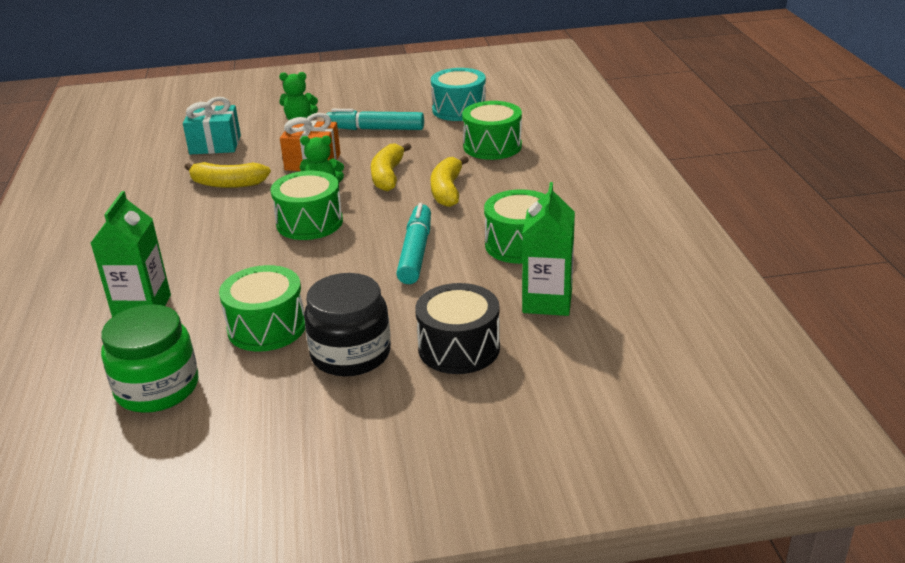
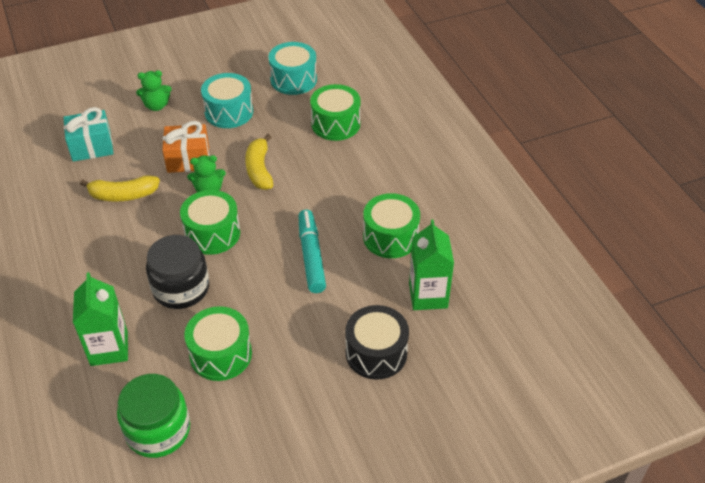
camera: 15 degrees left, 15 degrees up
black jar [304,273,391,376] -> black jar moved to [146,235,209,309]
turquoise marker [326,109,424,130] -> turquoise drum [201,73,253,128]
yellow banana [431,156,469,207] -> none

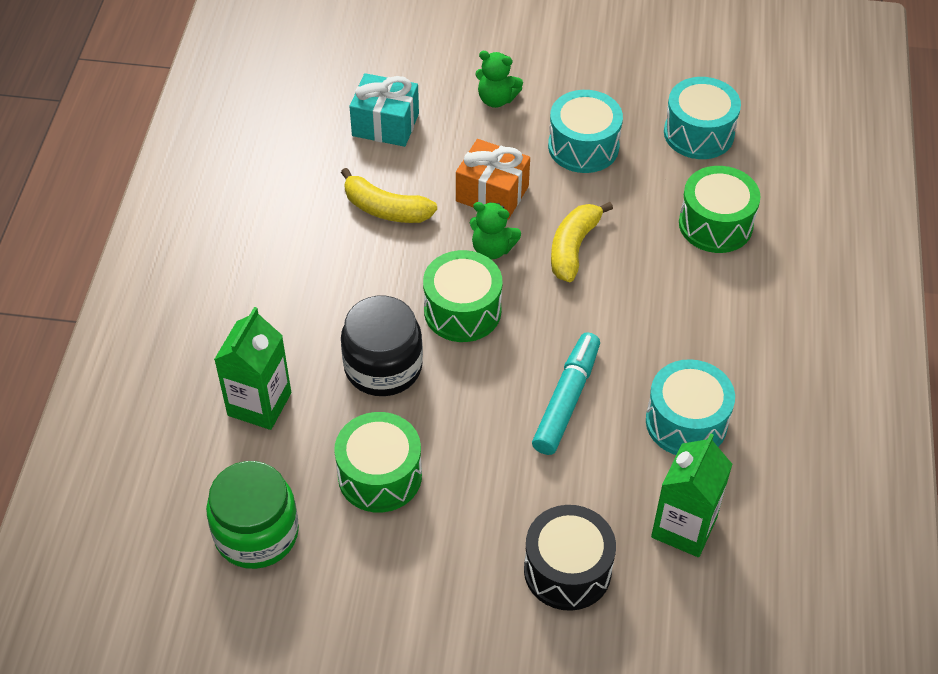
camera: 30 degrees right, 5 degrees up
green drum [363,193,420,258] -> turquoise drum [646,359,735,455]

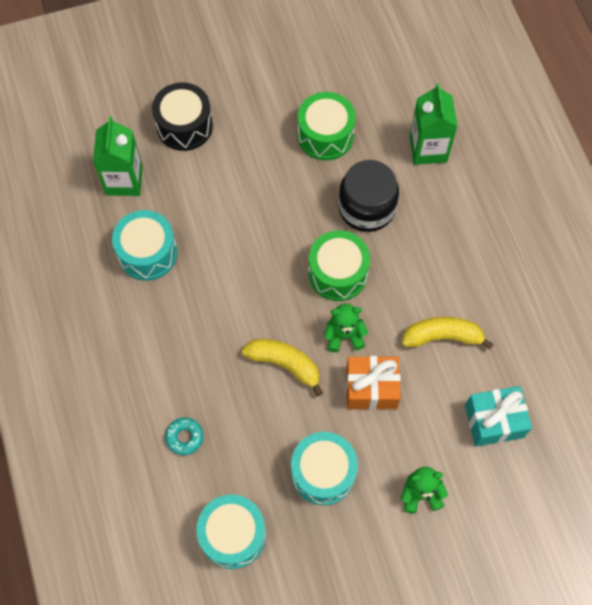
camera: 155 degrees right, 15 degrees up
green jar [206,461,299,569] -> none
turquoise marker [532,332,600,455] -> none
yellow banana [551,202,613,282] -> yellow banana turned 60 degrees counterclockwise [242,339,323,396]
green drum [679,166,761,253] -> turquoise donut [165,417,203,455]

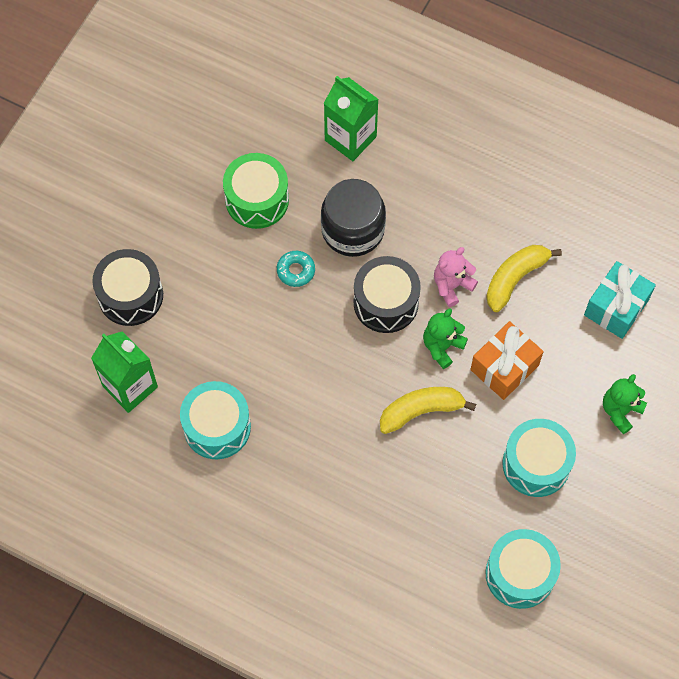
camera: 45 degrees left, 0 degrees up
turquoise donut [165,417,203,455] -> turquoise donut moved to [277,251,315,287]
green drum [308,230,370,301] -> black drum [353,256,421,333]
none -> pink teddy bear [434,247,478,307]

